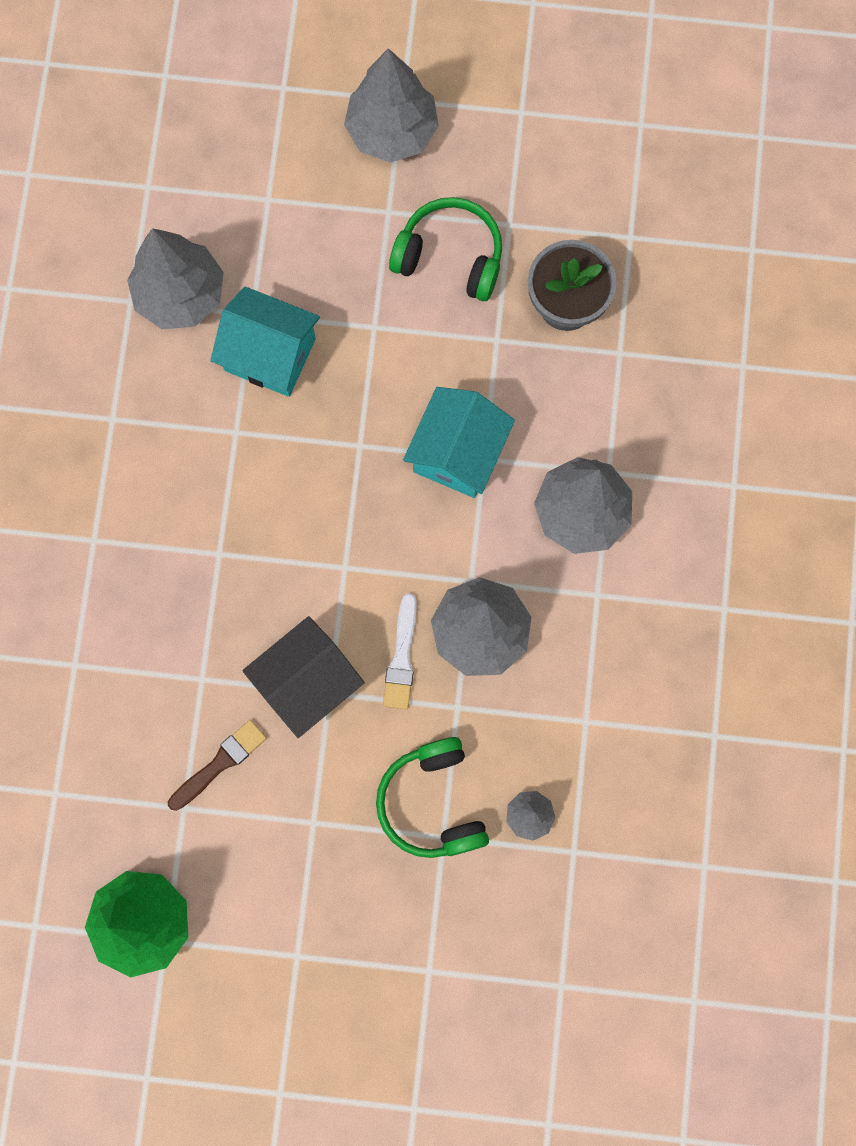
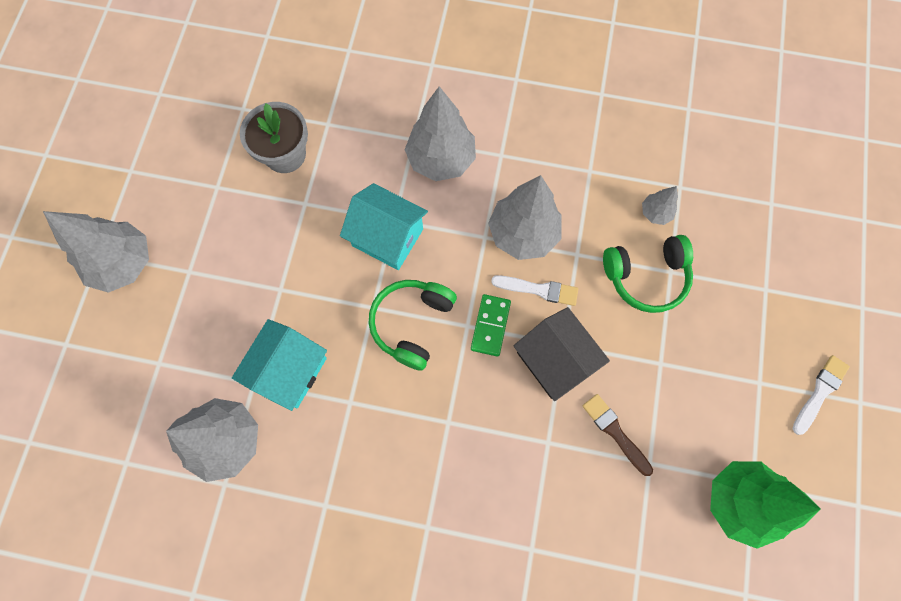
camera: 85 degrees left, 5 degrees down
green headphones [389,197,502,301] -> green headphones moved to [369,280,457,371]
none -> green domino [471,294,511,357]
none -> white brush [792,355,850,435]

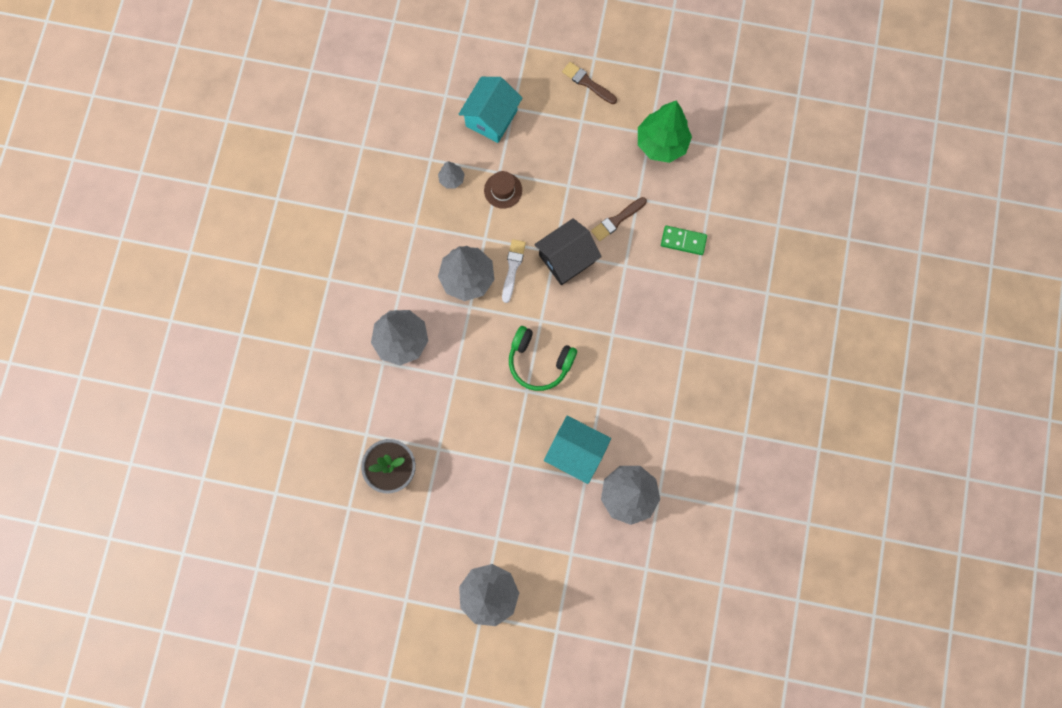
camera: 90 degrees left, 5 degrees up
turquoise house [340,183,428,270] -> turquoise house moved to [458,77,522,143]
green domino [471,294,511,357] -> green domino moved to [661,226,707,255]
green headphones [603,235,693,313] -> brown hat [484,171,522,209]
white brush [792,355,850,435] -> brown brush [562,62,617,104]

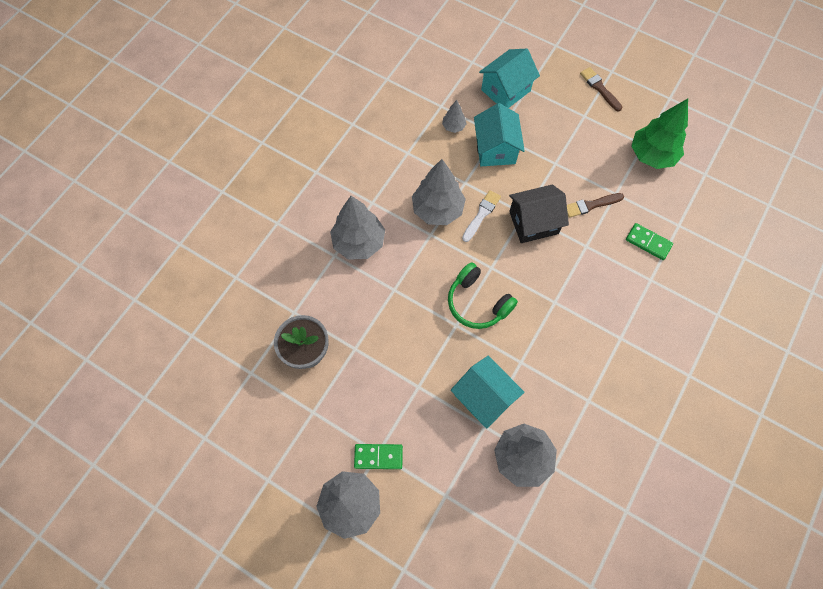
camera: 20 degrees right, 10 degrees down
brown hat [484,171,522,209] -> turquoise house [474,103,525,166]
none -> green domino [354,444,403,469]

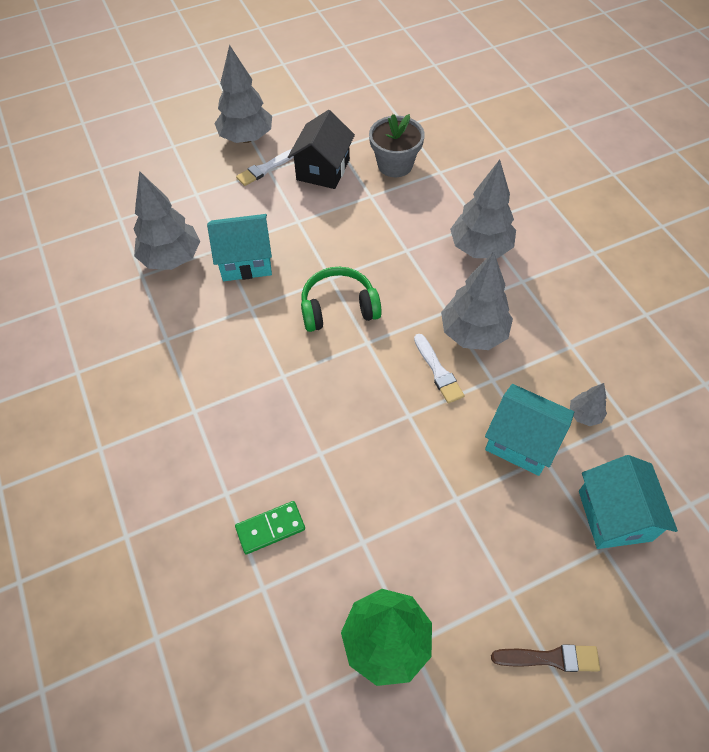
camera: 125 degrees right, 10 degrees down
green domino [354,444,403,469] -> white brush [236,149,294,186]
black house [509,185,569,243] -> black house moved to [288,110,355,189]
brown brush [567,193,624,218] -> none

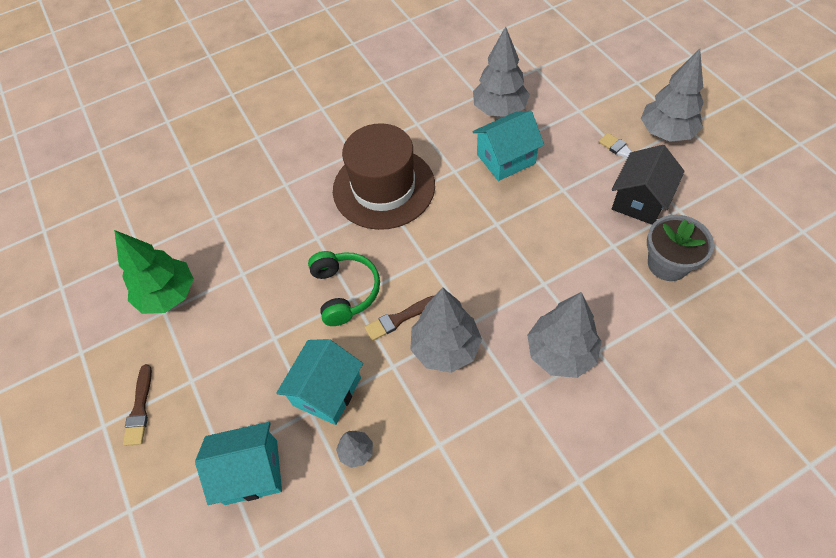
camera: 90 degrees right, 0 degrees up
turquoise house [207,214,272,281] -> turquoise house turned 75 degrees clockwise [472,111,544,181]
green domino [235,501,305,554] -> none
black house [288,110,355,189] -> black house turned 75 degrees counterclockwise [612,145,685,225]
green headphones [301,267,382,332] -> green headphones moved to [308,251,380,326]
white brush [414,334,464,403] -> brown brush [364,296,434,341]
none -> brown hat [333,123,435,230]

